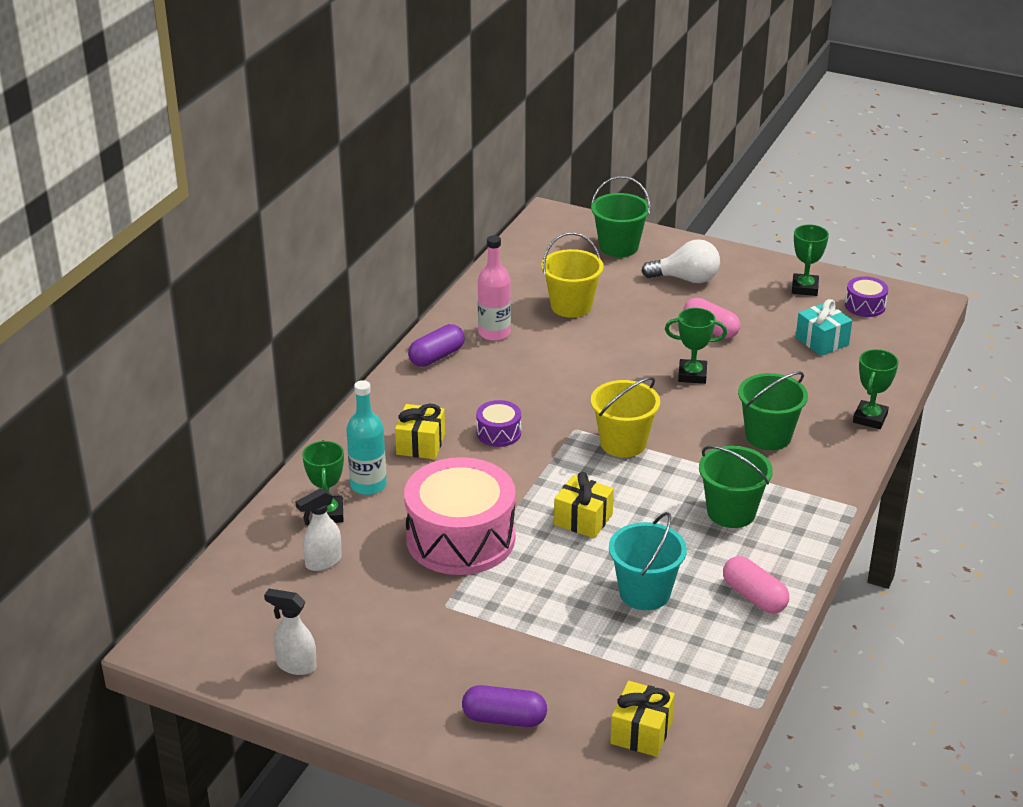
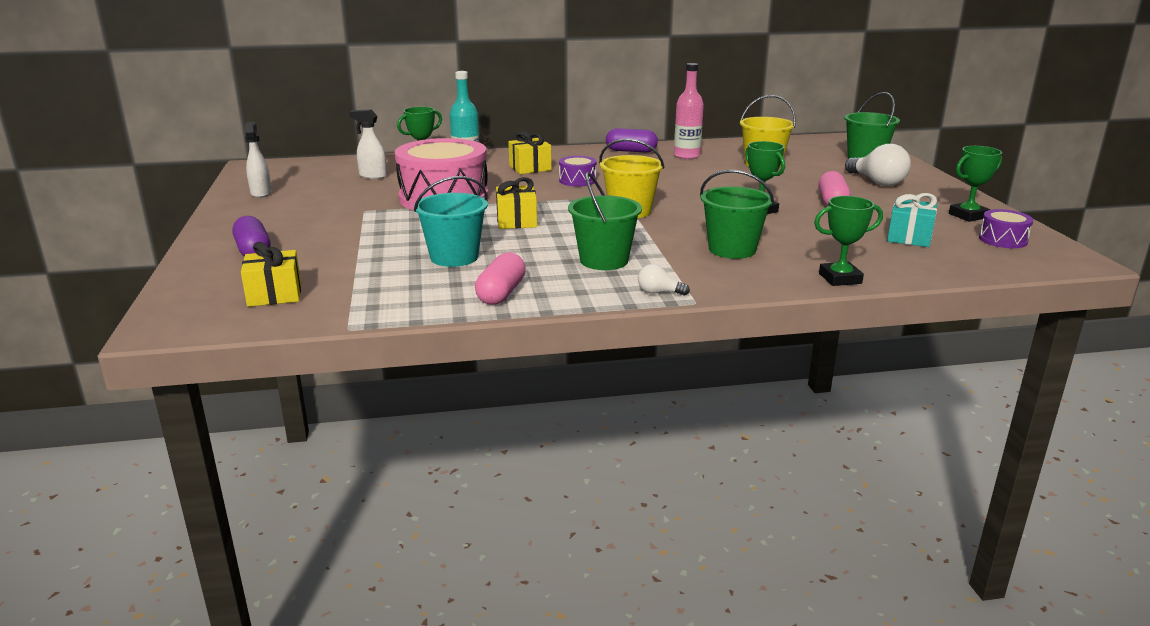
camera: 55 degrees right, 10 degrees down
none -> white light bulb [638,264,690,296]

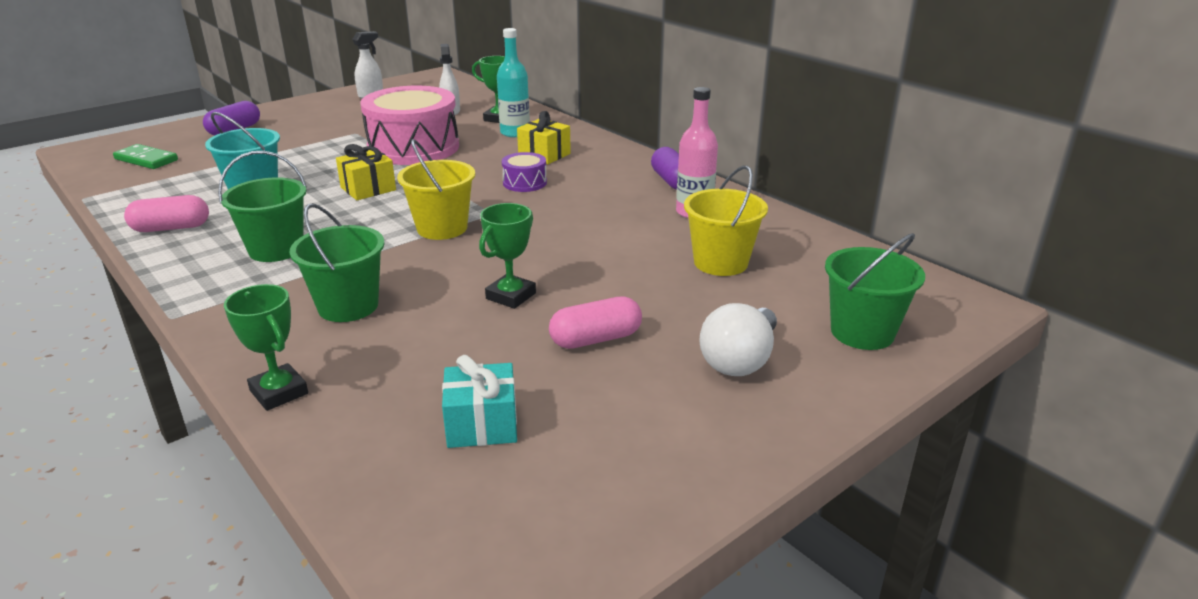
camera: 60 degrees right, 5 degrees up
yellow gift [241,242,301,307] -> green domino [113,144,178,169]
white light bulb [638,264,690,296] -> none
green trophy [949,146,1002,222] -> none
purple drum [979,209,1033,248] -> none

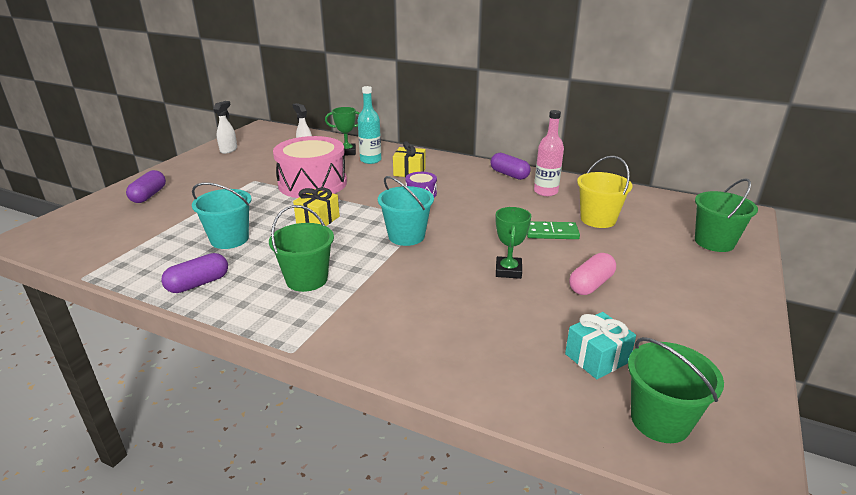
camera: 25 degrees left, 0 degrees up
green domino [113,144,178,169] -> green domino moved to [527,221,580,239]
pink capsule [124,195,209,232] -> purple capsule [161,253,228,293]
green trophy [224,284,308,411] -> none
green bucket [290,203,384,322] -> green bucket moved to [628,337,724,443]
yellow bucket [397,139,475,240] -> turquoise bucket [378,176,434,246]
white light bulb [699,303,777,376] -> none

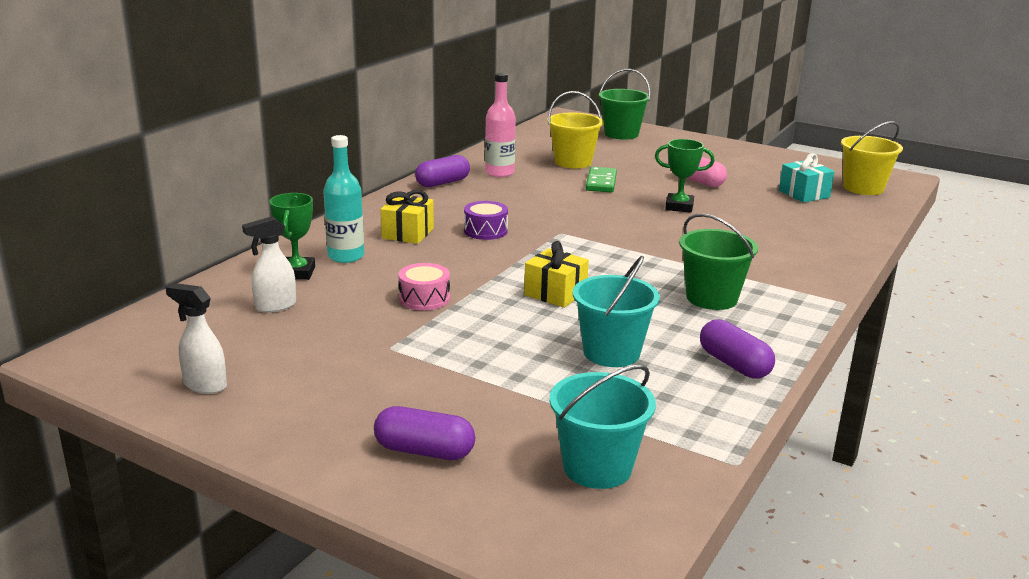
camera: 85 degrees left, 5 degrees down
pink drum [273,136,347,198] -> pink drum [398,263,450,310], size x0.44
turquoise bucket [378,176,434,246] -> turquoise bucket moved to [549,365,656,489]
green bucket [628,337,724,443] -> yellow bucket [841,121,903,195]

